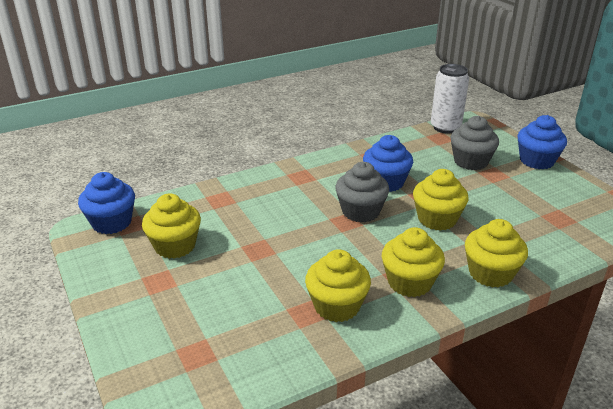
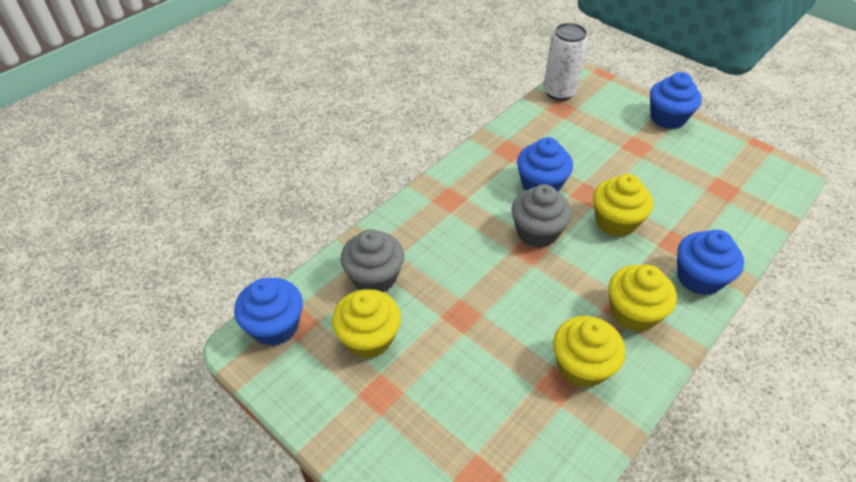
camera: 20 degrees left, 15 degrees up
grey cupcake [451,116,499,170] -> grey cupcake moved to [340,229,404,292]
yellow cupcake [465,219,528,288] -> blue cupcake [677,230,744,295]

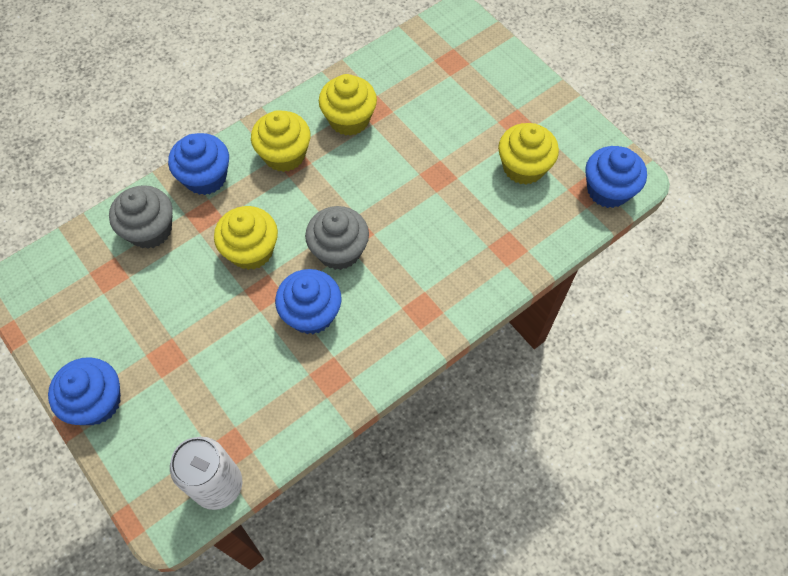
camera: 170 degrees left, 15 degrees up
grey cupcake [340,229,404,292] -> grey cupcake moved to [109,185,173,249]

